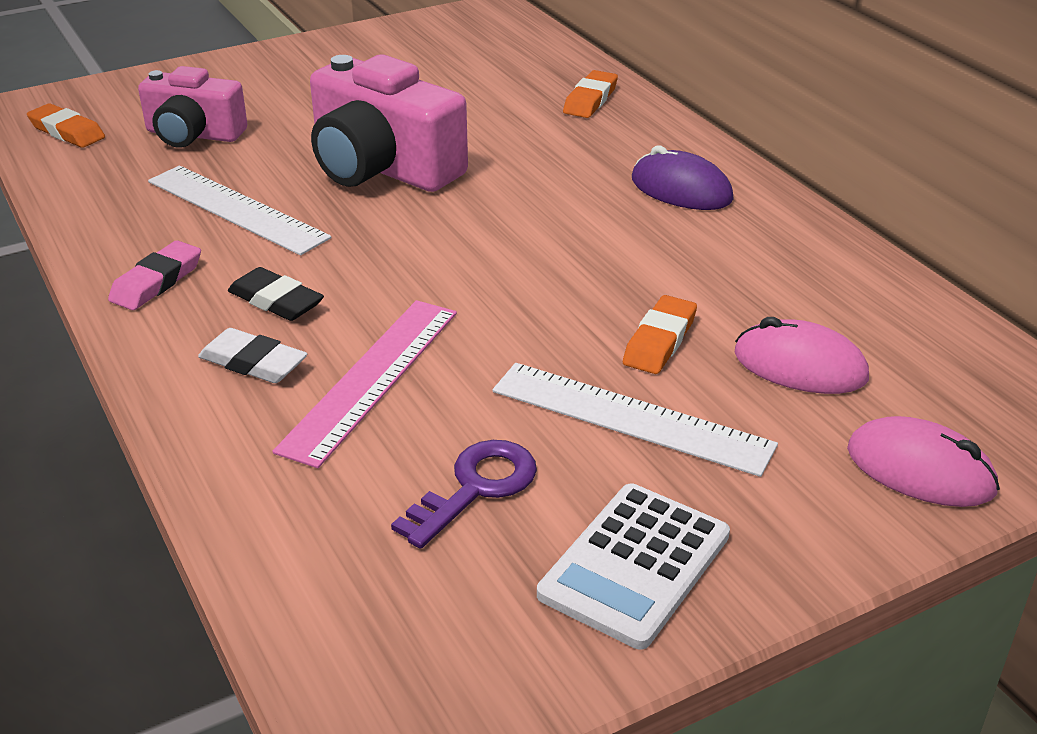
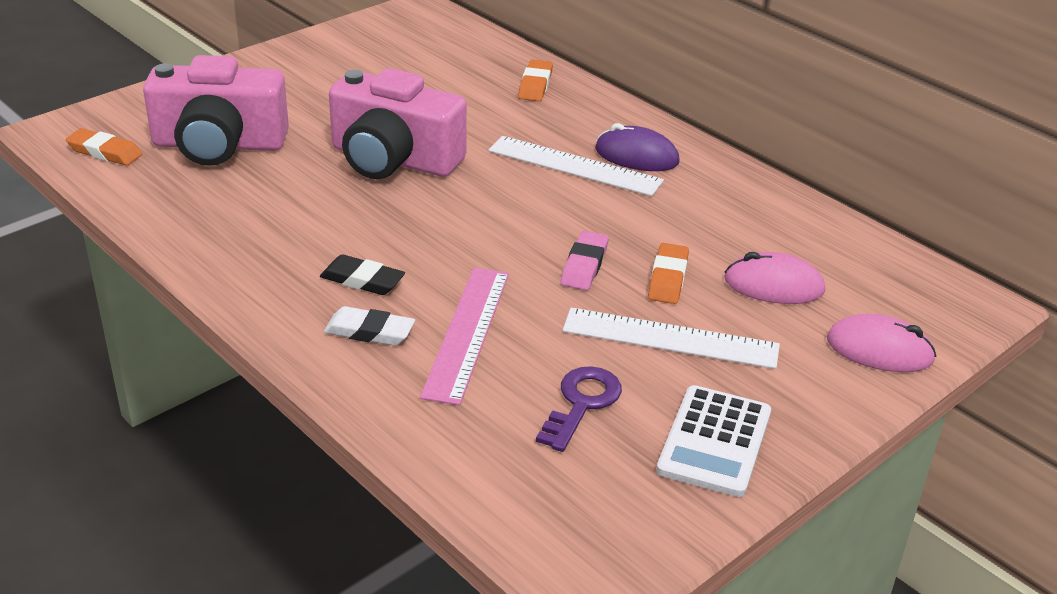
camera: 15 degrees left, 0 degrees up
pink eraser [108,240,201,310] -> pink eraser moved to [561,230,609,290]
pink camera [138,66,247,148] -> pink camera [143,55,289,166], size x1.56
white ruler [148,166,332,255] -> white ruler moved to [488,136,664,196]

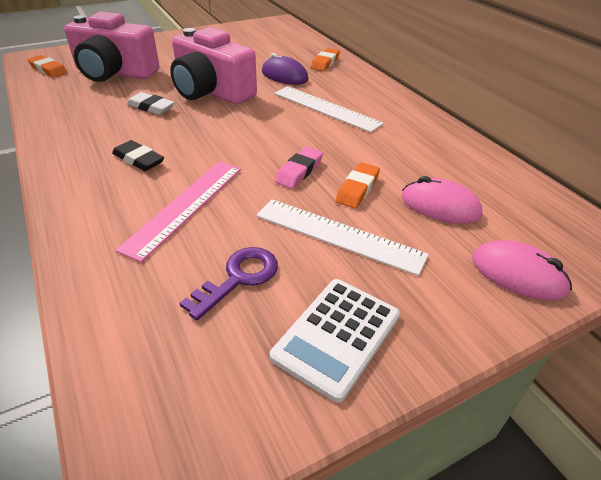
camera: 15 degrees right, 5 degrees up
white eraser [324,306,415,346] -> white eraser moved to [126,92,175,115]
purple mouse [595,123,680,171] -> purple mouse moved to [262,53,308,85]

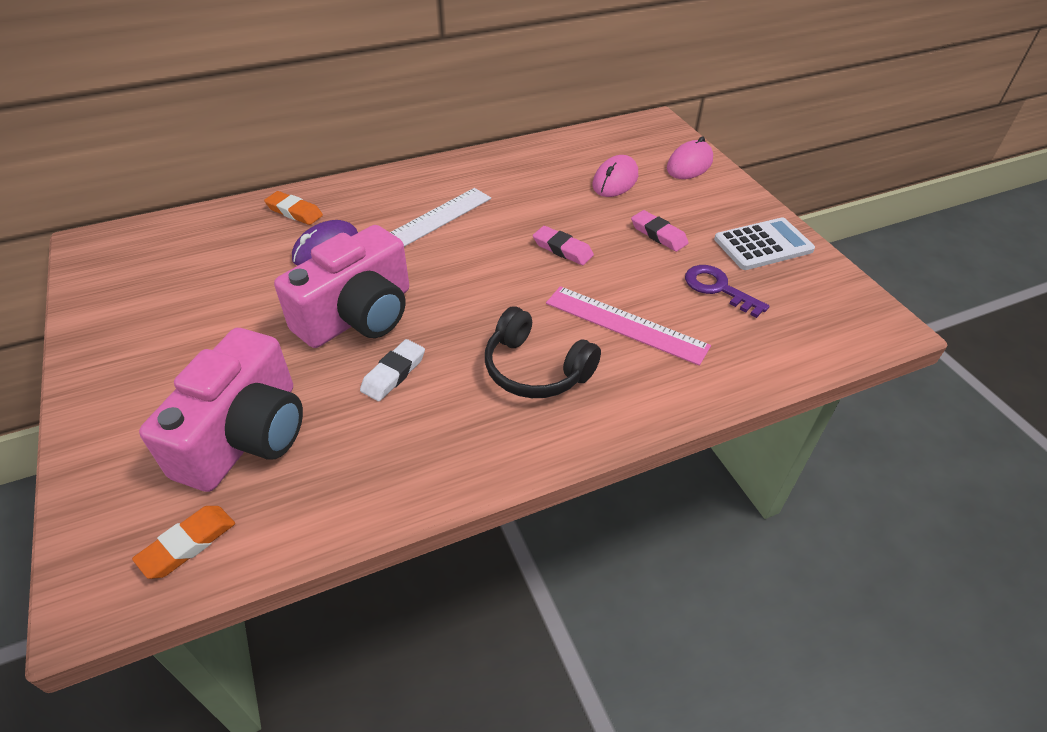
camera: 85 degrees left, 5 degrees up
black eraser [112,140,164,171] -> black headphones [485,306,601,398]
white ruler [256,199,429,276] -> pink eraser [631,210,689,252]
white calculator [270,279,400,403] -> white calculator turned 60 degrees counterclockwise [714,217,815,270]
orange eraser [335,162,380,209] -> none

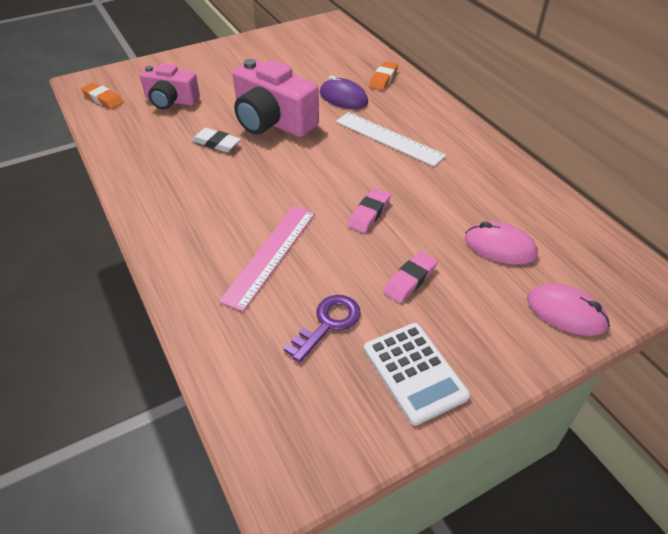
camera: 85 degrees right, 0 degrees up
pink camera [139,328,303,492] -> pink camera [140,63,200,109], size x0.64
black headphones [485,306,601,398] -> none

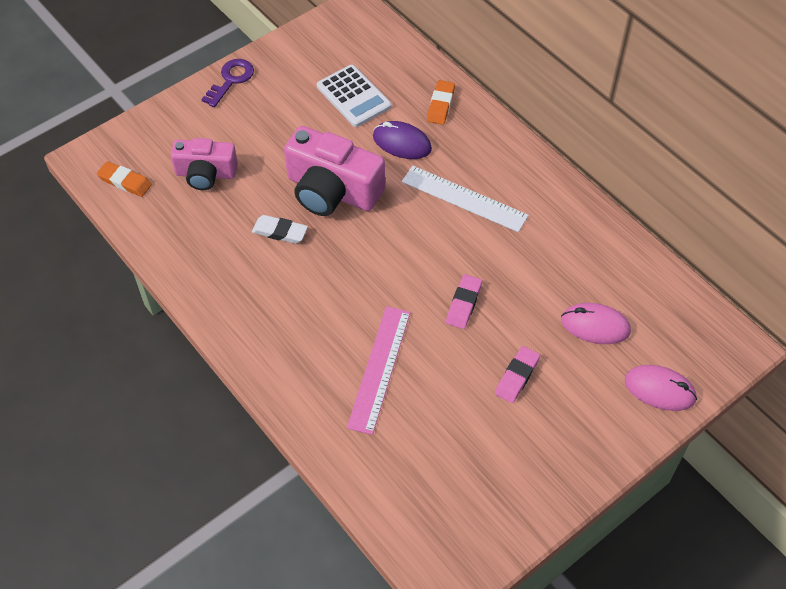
camera: 10 degrees left, 10 degrees up
purple key [284,295,361,363] -> purple key moved to [201,59,254,107]
white calculator [364,323,470,425] -> white calculator moved to [317,65,391,127]

